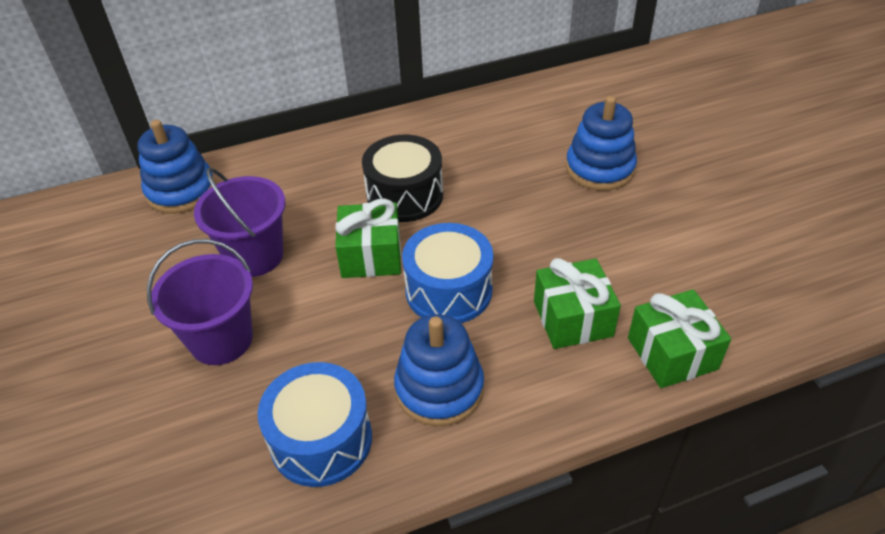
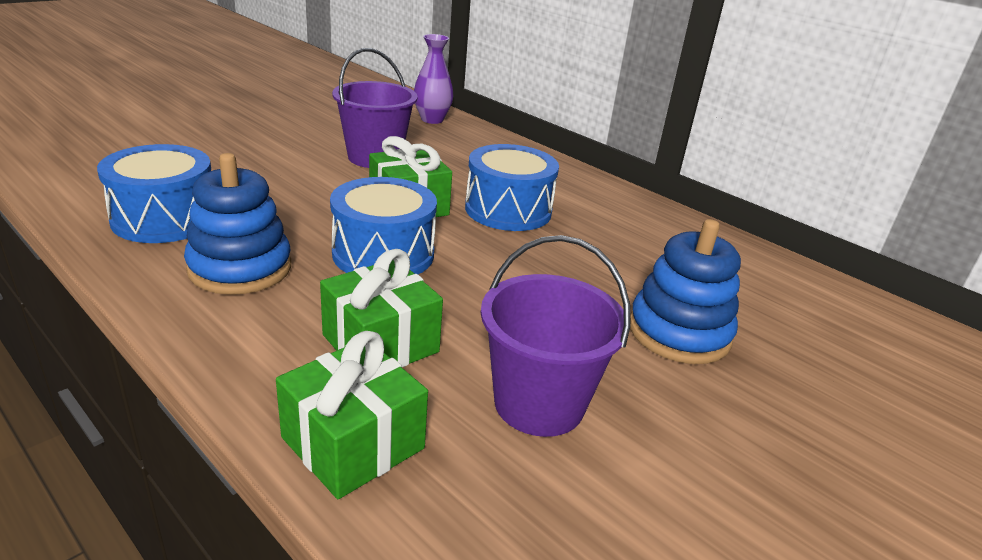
camera: 60 degrees right, 15 degrees down
blue stacking toy [137,120,215,214] -> purple vase [414,34,454,124]
purple bucket [147,239,253,365] -> purple bucket moved to [481,235,631,437]
black drum [362,135,443,222] -> blue drum [465,144,559,231]

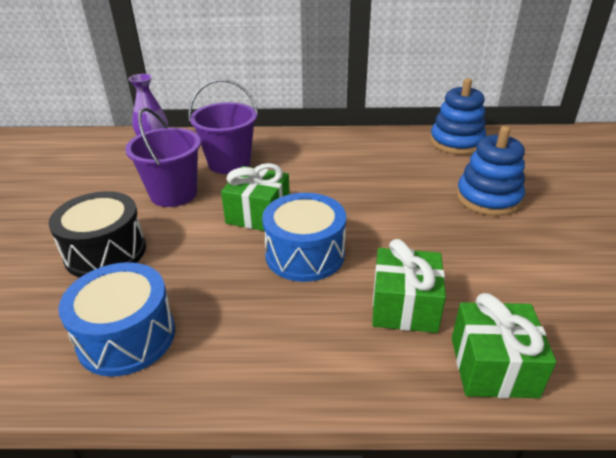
camera: 40 degrees left, 5 degrees up
blue stacking toy [184,153,291,295] -> blue stacking toy moved to [430,78,486,155]
blue drum [465,144,559,231] -> none
purple bucket [481,235,631,437] -> purple bucket moved to [188,79,258,174]
none -> black drum [48,191,146,278]

